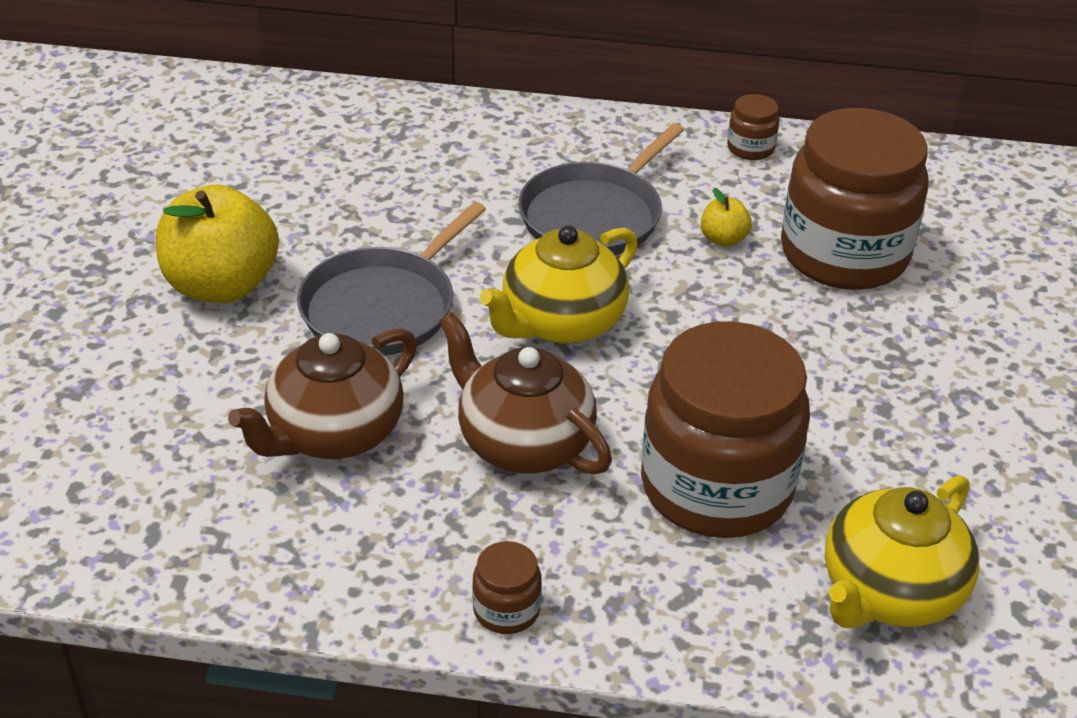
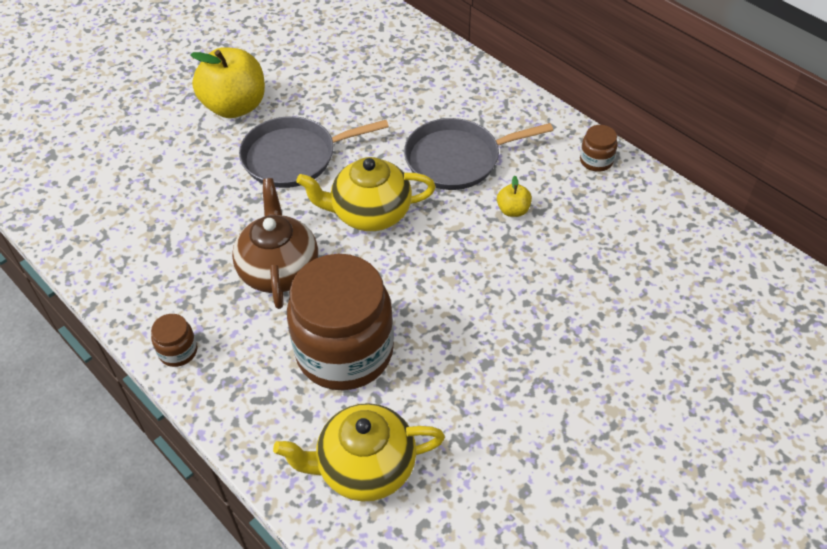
camera: 40 degrees right, 10 degrees up
brown teapot [228,328,417,459] -> none
brown jar [781,108,929,290] -> none

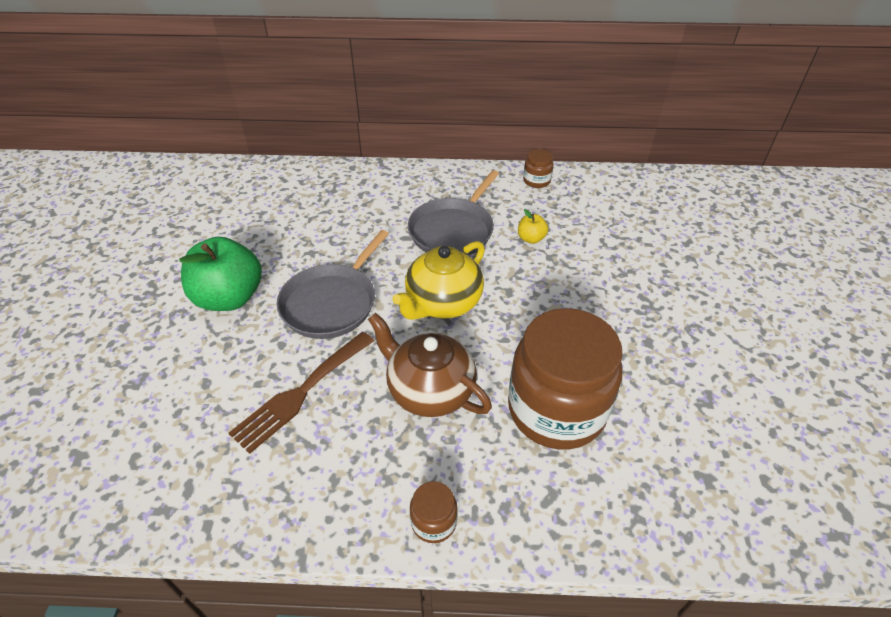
camera: 45 degrees left, 5 degrees down
yellow apple [190,47,265,118] -> green apple [180,237,262,311]
yellow teapot [273,403,445,502] -> none
none -> brown fork [229,332,374,454]

